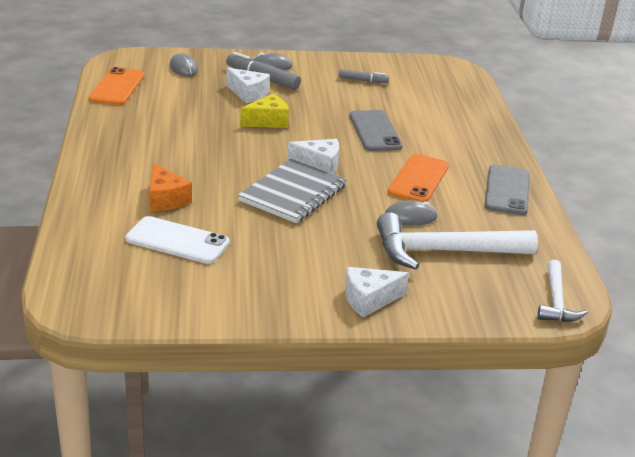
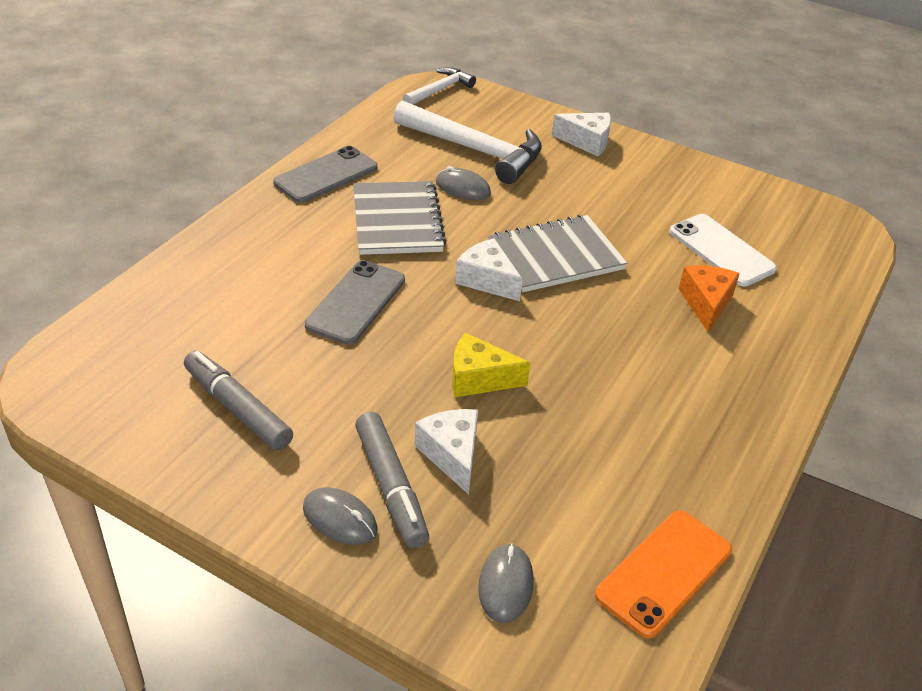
camera: 145 degrees left, 10 degrees up
grey marker [338,69,389,83] -> grey marker [184,351,293,451], size x1.65
orange phone [388,154,449,202] -> grey notebook [353,181,446,255]

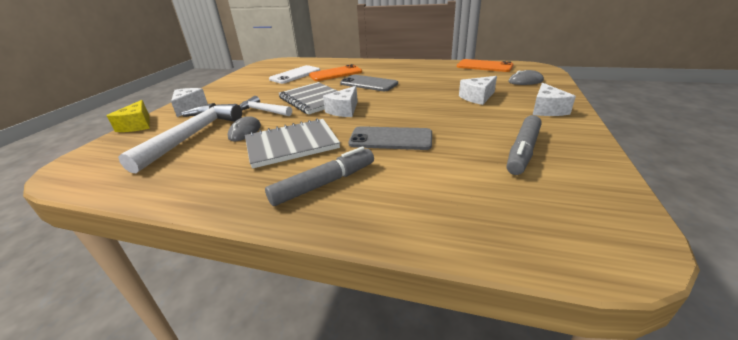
camera: 100 degrees left, 10 degrees down
grey phone [273,146,378,203] -> grey phone moved to [340,75,398,91]
grey mouse [303,487,378,545] -> white cheese [533,83,576,116]
grey marker [355,412,429,548] -> grey marker moved to [265,146,374,206]
white hammer [403,67,476,105] -> white hammer moved to [239,96,292,116]
yellow cheese [452,333,531,397] -> yellow cheese moved to [107,100,150,132]
orange cheese [678,265,740,333] -> orange phone [309,64,362,81]

